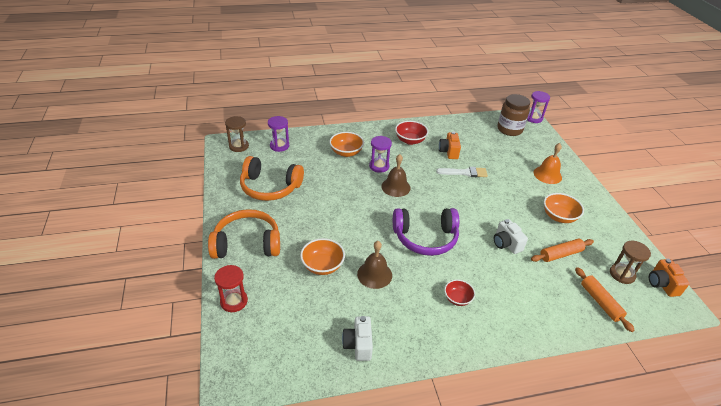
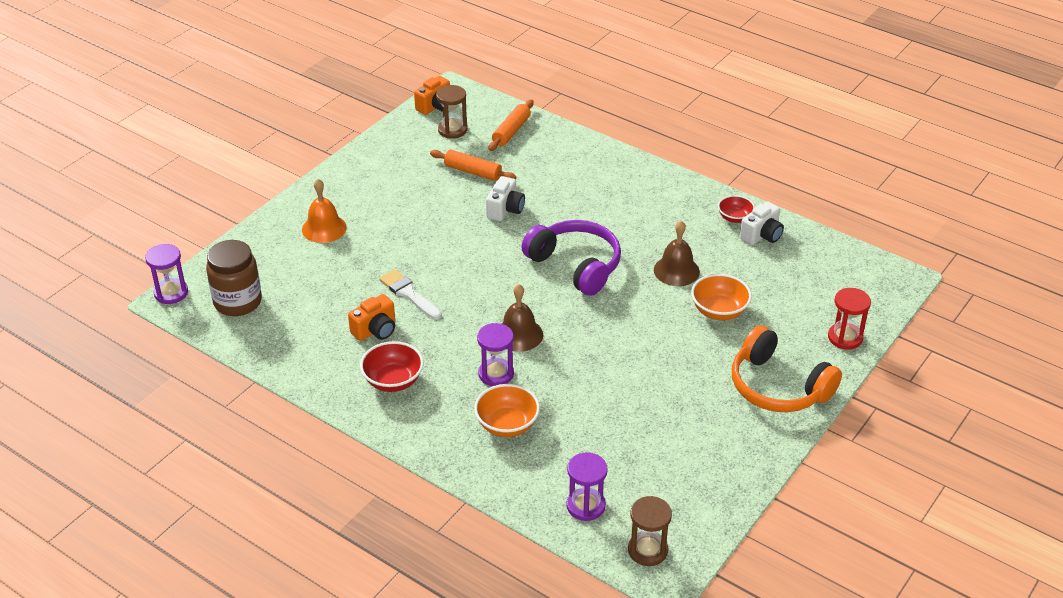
camera: 130 degrees left, 0 degrees up
orange headphones [240,156,304,201] -> none
red bowl [444,279,475,306] -> red bowl moved to [718,195,755,223]
orange bowl [544,193,584,223] -> none

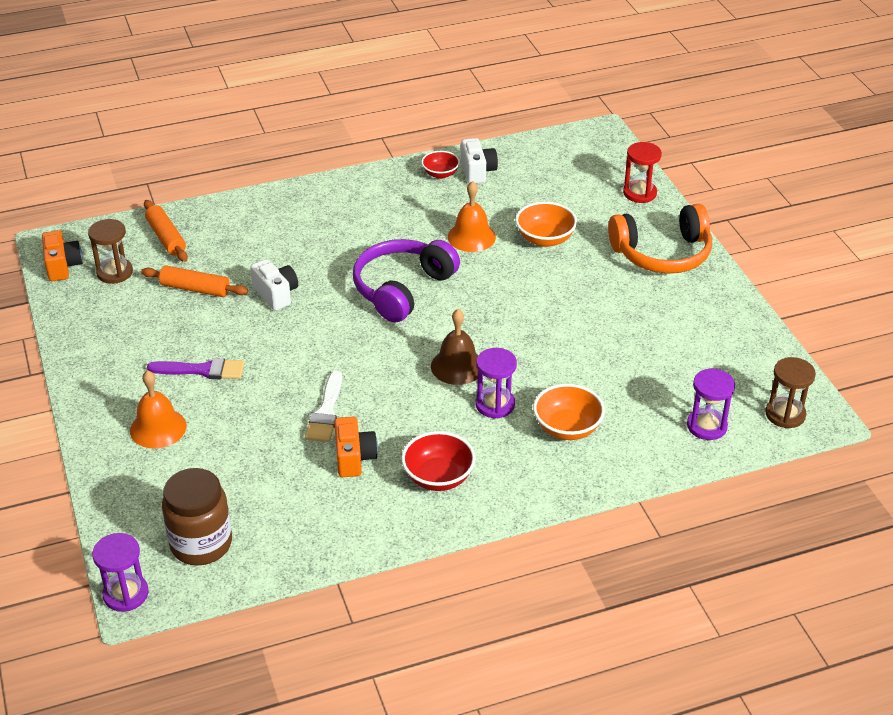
camera: 55 degrees left, 0 degrees up
white brush [379,269,442,320] -> white brush turned 75 degrees counterclockwise [305,371,342,442]
orange rolling pin [430,150,516,181] -> orange rolling pin turned 45 degrees clockwise [141,266,248,297]
purple headphones [521,220,621,296] -> purple headphones turned 45 degrees counterclockwise [353,239,460,322]
brown bell [654,221,700,286] -> orange bell [448,181,496,252]
none -> purple brush [147,358,245,379]

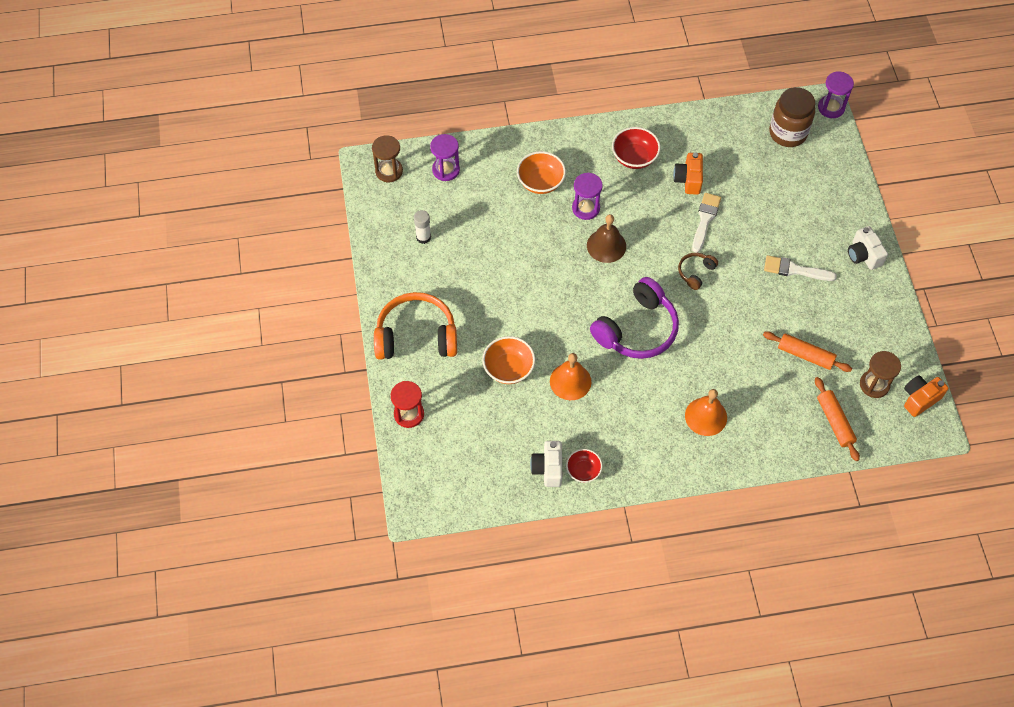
camera: 170 degrees left, 20 degrees up
orange camera [42,230,83,281] -> orange camera turned 60 degrees clockwise [904,375,948,417]
orange bell [130,370,187,449] -> orange bell moved to [685,389,727,436]
purple brush [147,358,245,379] -> white brush [764,255,837,281]
white camera [250,259,298,311] -> white camera moved to [848,226,888,270]
none -> white glue stick [414,210,431,244]
none -> brown headphones [678,253,718,290]

